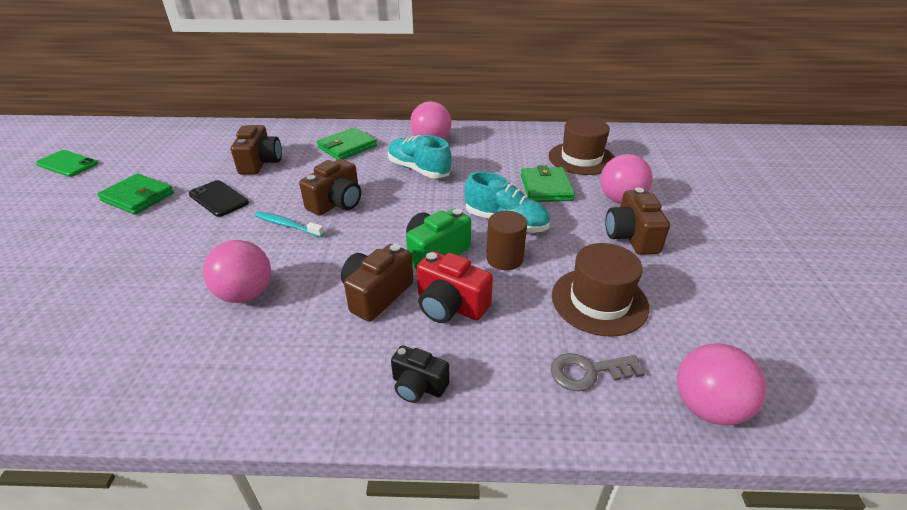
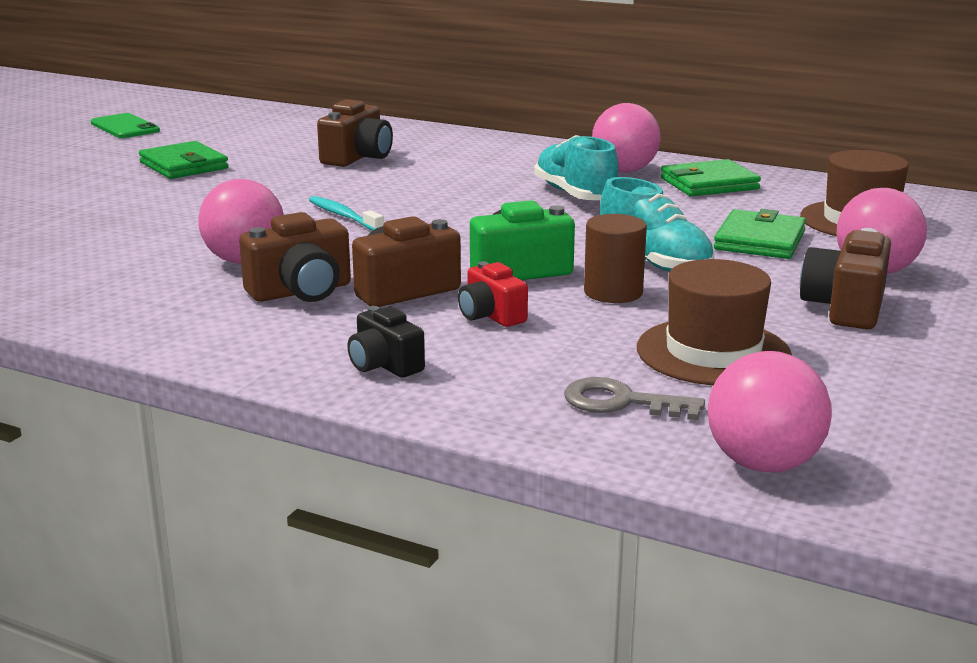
camera: 25 degrees right, 15 degrees down
black phone [189,180,249,217] -> none
brown camera [299,159,361,216] -> brown camera moved to [239,212,351,302]
green wallet [317,127,377,160] -> green wallet moved to [661,159,761,196]
red camera [417,251,493,323] -> red camera [458,261,528,327], size x0.65

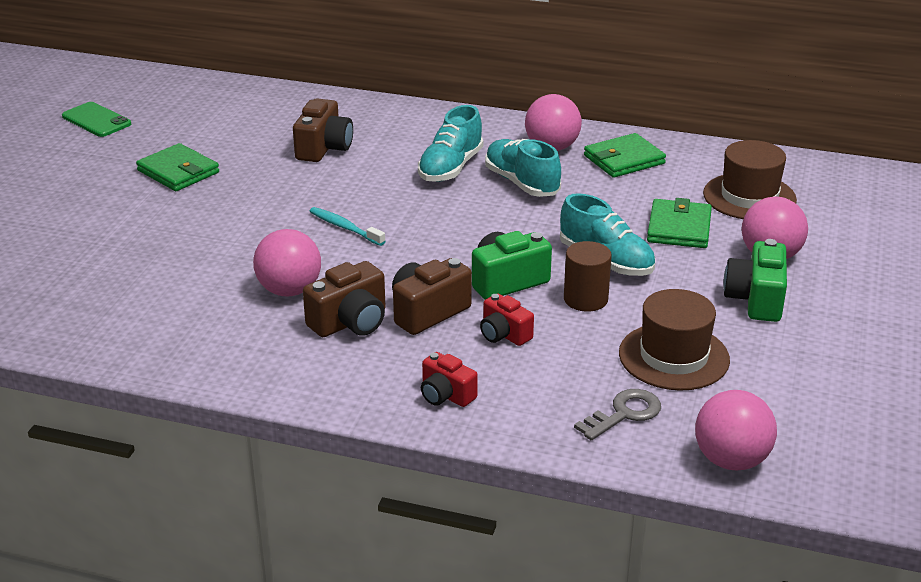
camera: 10 degrees left, 10 degrees up
black camera [347,306,425,378] -> red camera [421,352,478,407]
grey key [564,377,705,420] -> grey key turned 135 degrees clockwise [574,389,661,440]
brown camera [800,228,891,329] -> green camera [723,239,787,322]
none -> turquoise shoe [418,105,484,182]

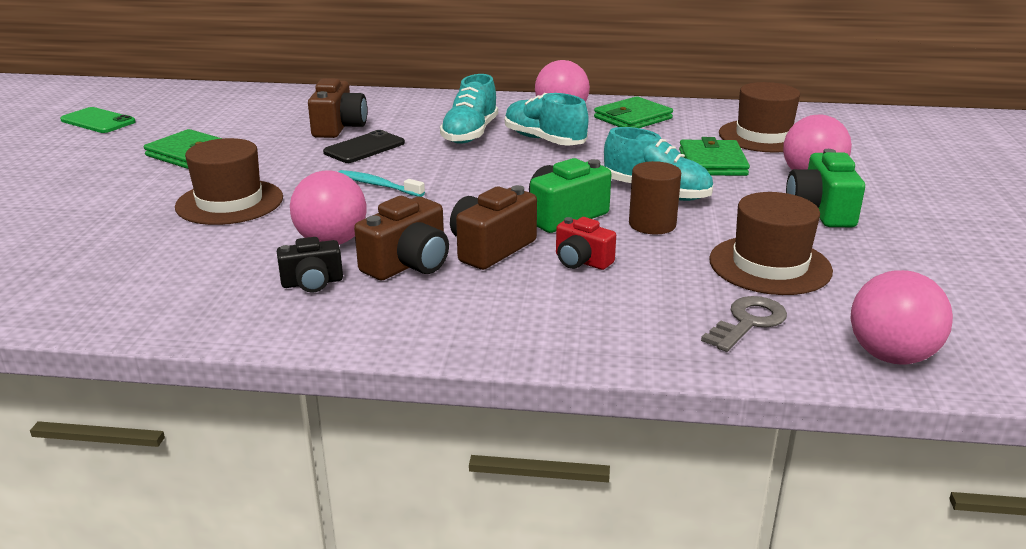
camera: 10 degrees left, 5 degrees down
red camera [421,352,478,407] -> none
none -> brown hat [175,138,283,225]
none -> black camera [277,237,343,292]
none -> black phone [323,130,405,163]

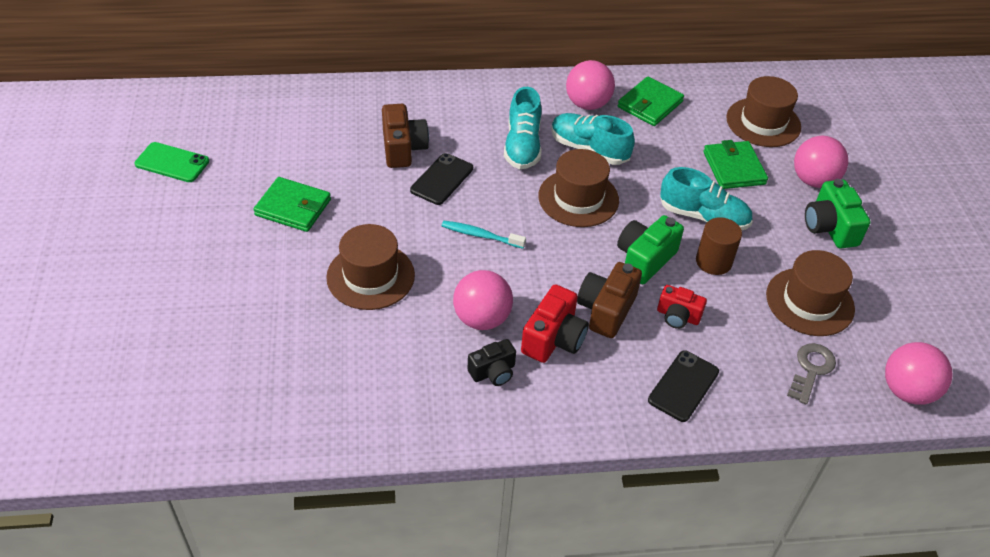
camera: 15 degrees left, 20 degrees up
brown camera [354,196,449,281] -> red camera [521,284,589,363]
none -> brown hat [538,149,619,227]
none -> black phone [648,351,719,422]

